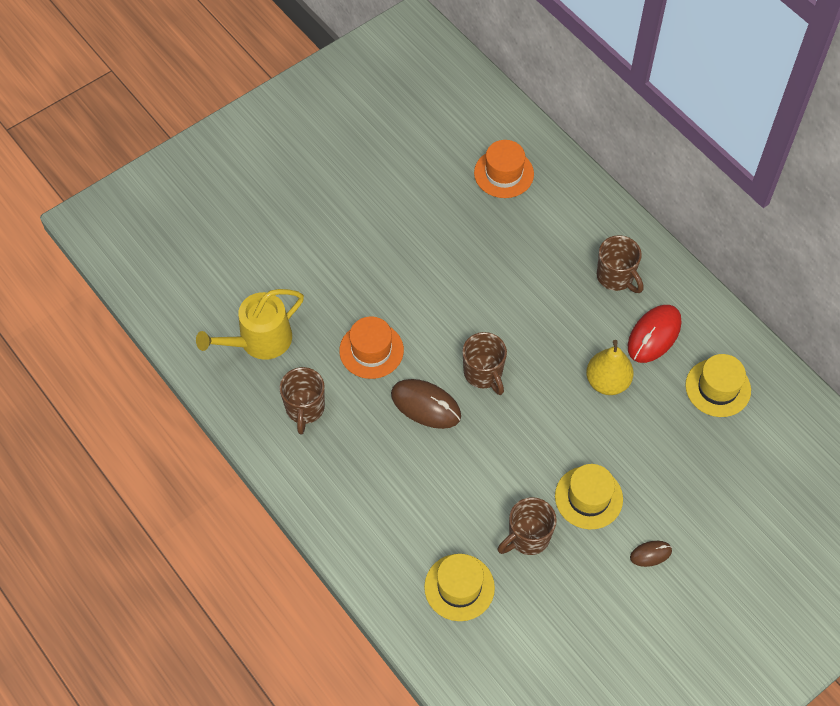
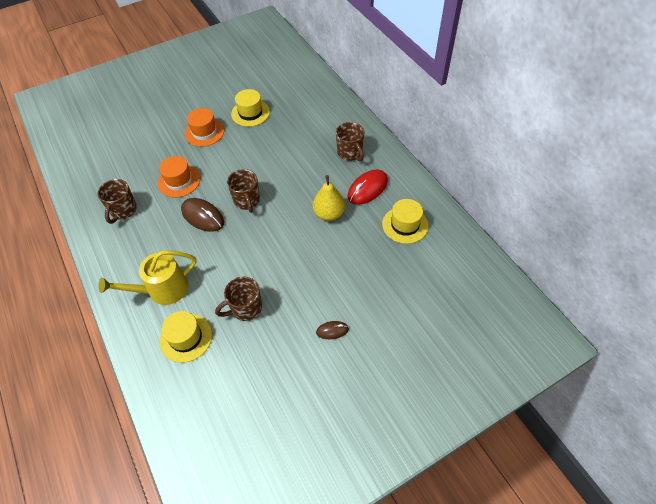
camera: 10 degrees right, 5 degrees down
yellow watering can [196,289,304,360] -> yellow watering can moved to [98,250,197,305]
orange hat [474,140,534,198] -> orange hat moved to [184,108,224,147]
yellow hat [555,464,623,530] -> yellow hat moved to [231,89,270,127]

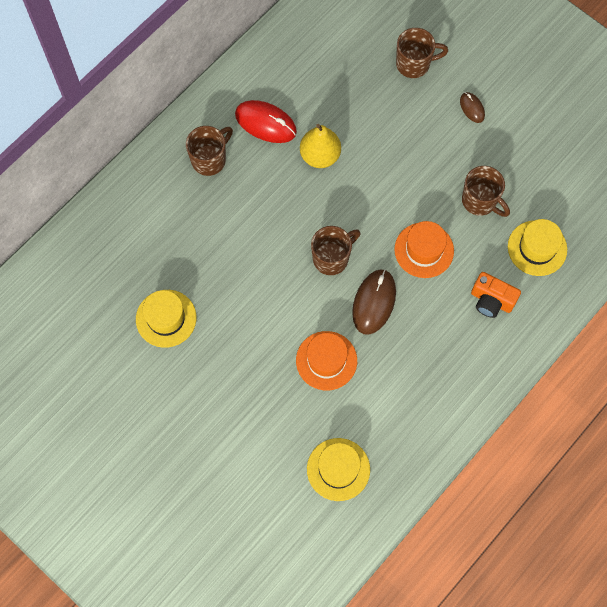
camera: 110 degrees left, 15 degrees up
brown mug [97,179,137,224] -> brown mug moved to [396,28,448,78]
yellow watering can [98,250,197,305] -> orange camera [471,272,521,318]
orange hat [184,108,224,147] -> orange hat moved to [394,221,454,278]
yellow hat [382,199,428,244] -> yellow hat moved to [307,438,370,501]

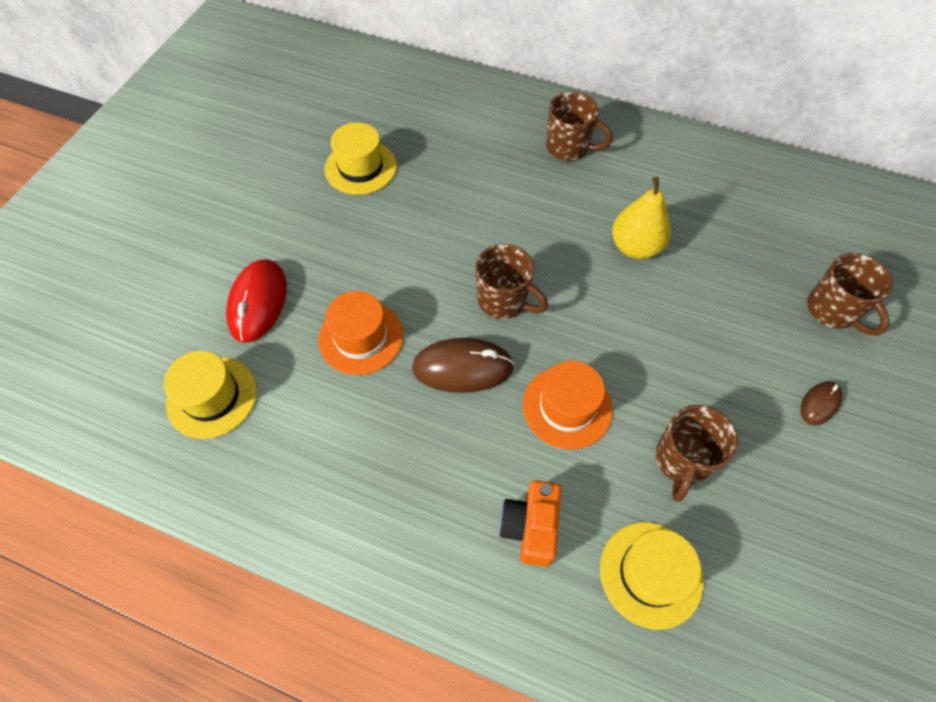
camera: 70 degrees right, 10 degrees down
red mouse [235,100,297,143] -> red mouse moved to [226,259,287,343]

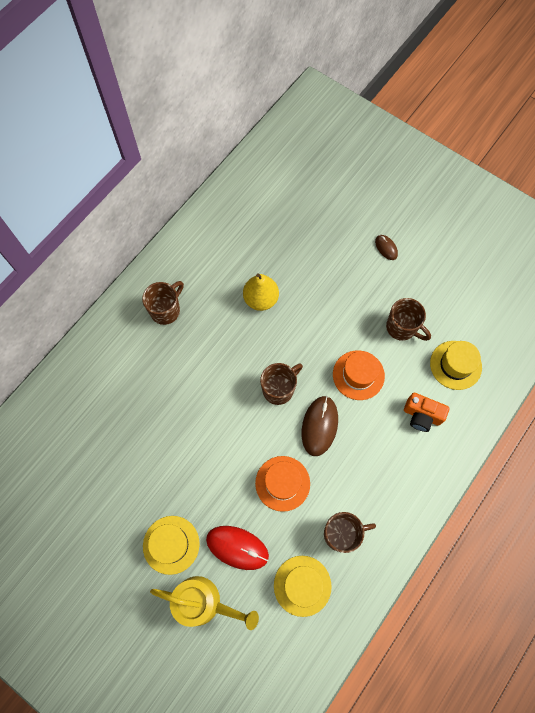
camera: 75 degrees left, 10 degrees up
yellow hat [324,123,397,195] -> yellow hat moved to [143,516,200,575]
brown mug [807,253,893,336] -> brown mug moved to [324,512,376,553]
none -> yellow watering can [150,576,259,630]

